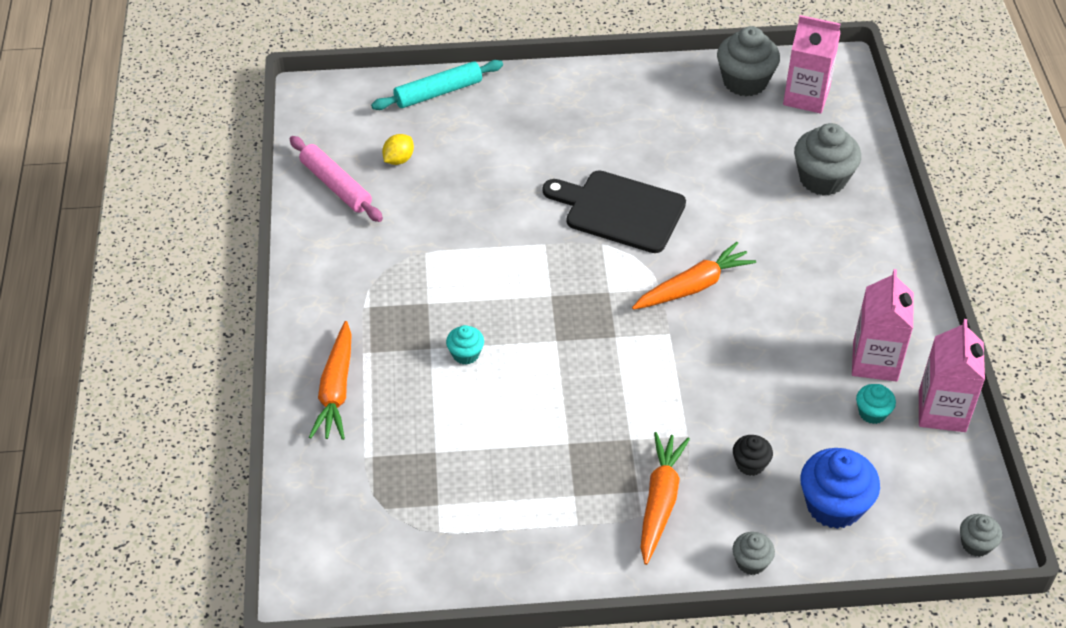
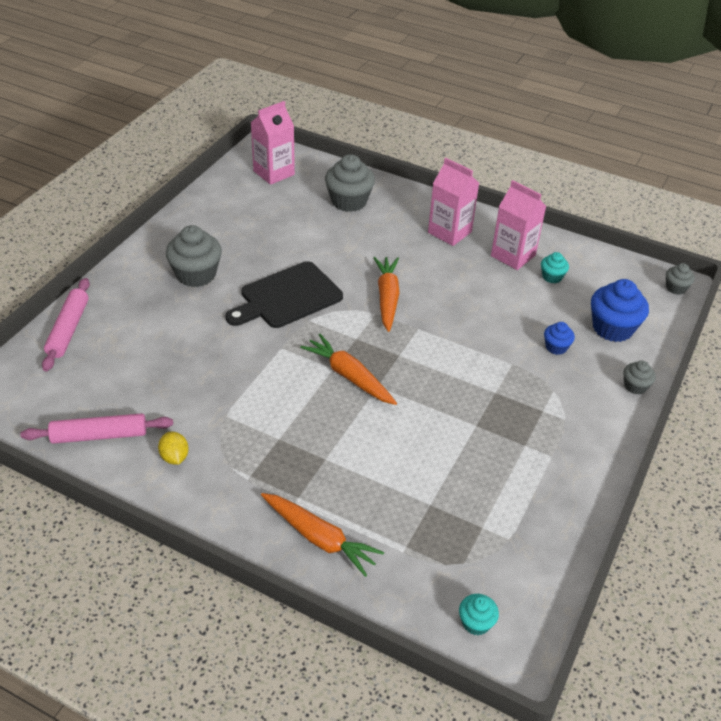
camera: 60 degrees left, 5 degrees down
turquoise rolling pin [371,60,503,110] -> pink rolling pin [42,278,90,371]
yellow lemon [382,134,414,165] -> yellow lemon moved to [158,432,189,465]
turquoise cupcake [446,325,484,365] -> turquoise cupcake moved to [459,594,499,635]
orange carrot [640,432,690,565] -> orange carrot moved to [300,334,397,405]
grey cupcake [717,26,780,96] -> grey cupcake moved to [166,225,222,287]
black cupcake [733,435,773,476] -> blue cupcake [544,322,575,355]
pink carton [919,319,985,432] -> pink carton moved to [428,158,479,246]

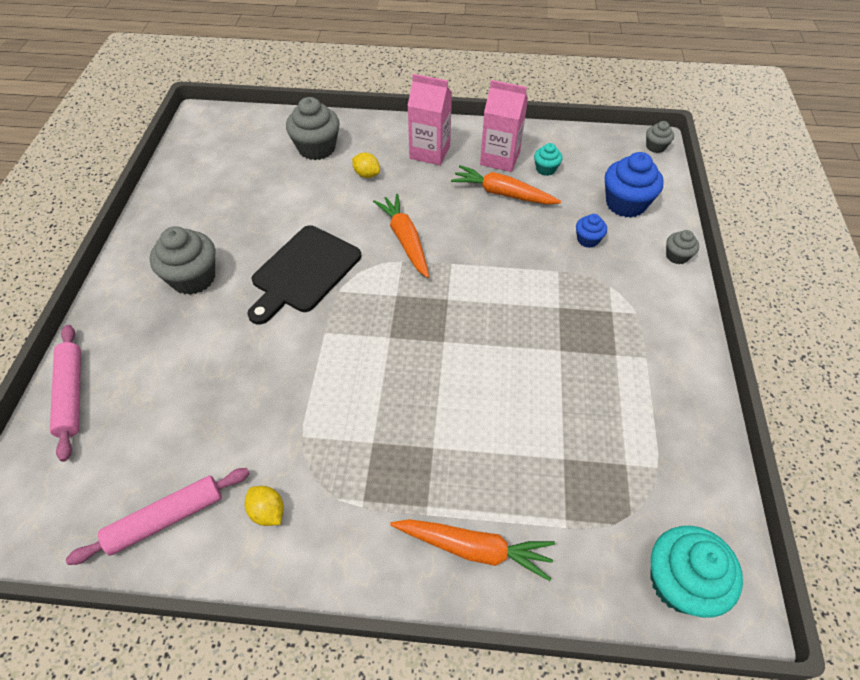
camera: 20 degrees left, 10 degrees up
pink carton [251,101,295,185] -> none
orange carrot [300,334,397,405] -> orange carrot moved to [451,165,561,205]
turquoise cupcake [459,594,499,635] -> turquoise cupcake [650,526,743,618], size x1.91
none -> yellow lemon [352,153,380,178]

